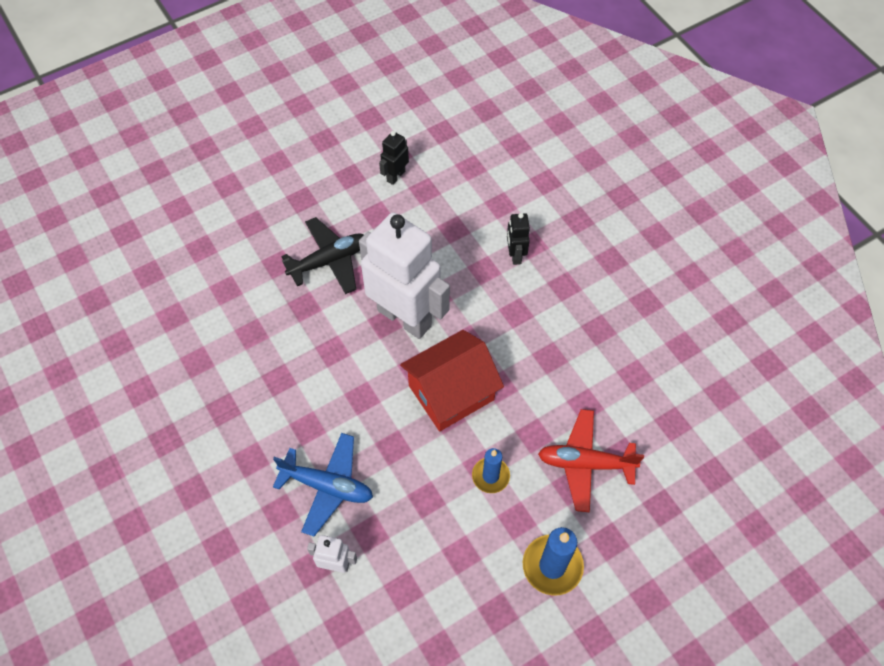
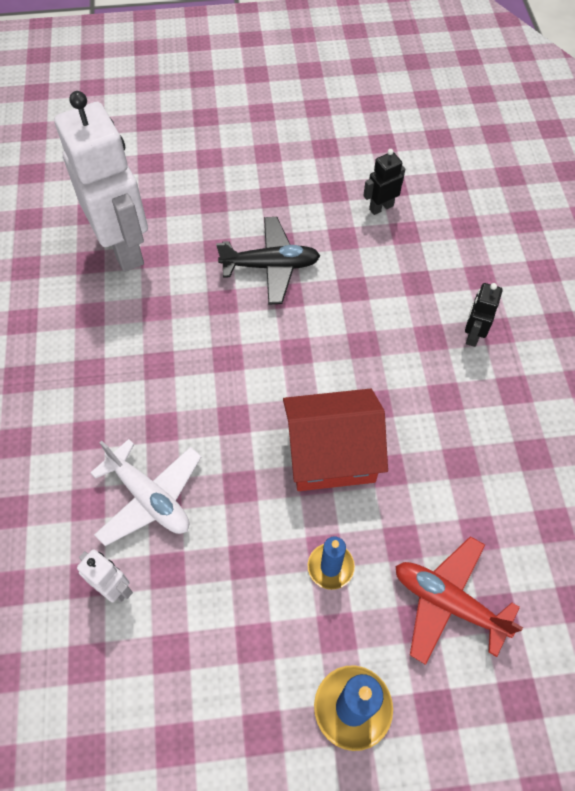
camera: 25 degrees right, 0 degrees up
blue plane [273,433,373,536] -> white plane [90,439,201,546]
white robot [359,212,450,339] -> white robot moved to [54,91,148,272]

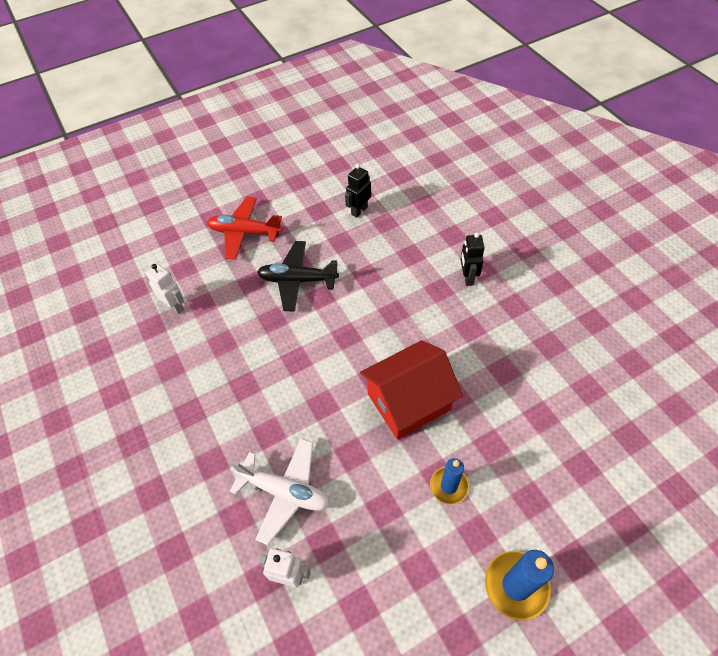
camera: 20 degrees left, 5 degrees down
white robot [54,91,148,272] -> white robot [146,264,184,314], size x0.42
black plane [216,217,320,305] -> black plane turned 150 degrees counterclockwise [257,241,339,312]
red plane [395,536,523,665] -> red plane moved to [207,196,282,259]

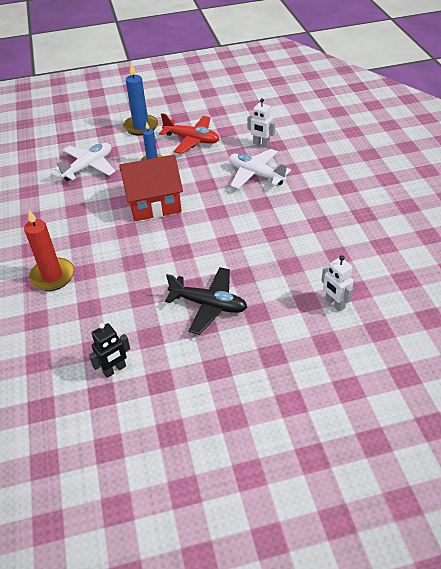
camera: 165 degrees left, 10 degrees down
red plane [207,196,282,259] -> red plane moved to [159,113,219,154]
black robot [461,233,485,286] -> red candle [24,210,74,291]
none -> white plane [54,143,116,181]

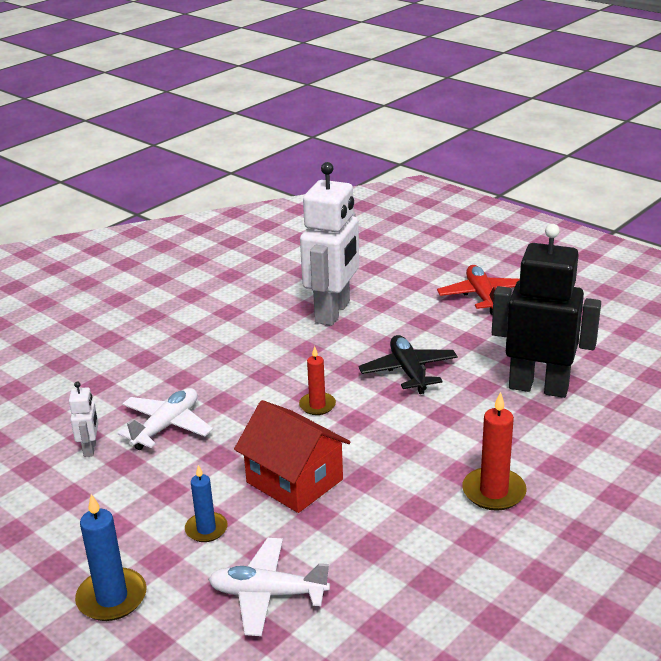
camera: 125 degrees left, 15 degrees down
black robot [89,323,130,378] -> black robot [492,224,601,398], size x2.36
red plane [159,113,219,154] -> red plane moved to [437,265,520,315]
white plane [229,149,291,189] -> white plane turned 150 degrees counterclockwise [117,388,213,450]
white robot [321,255,354,312] -> white robot [300,162,359,326], size x2.36
none -> red candle [299,346,336,415]

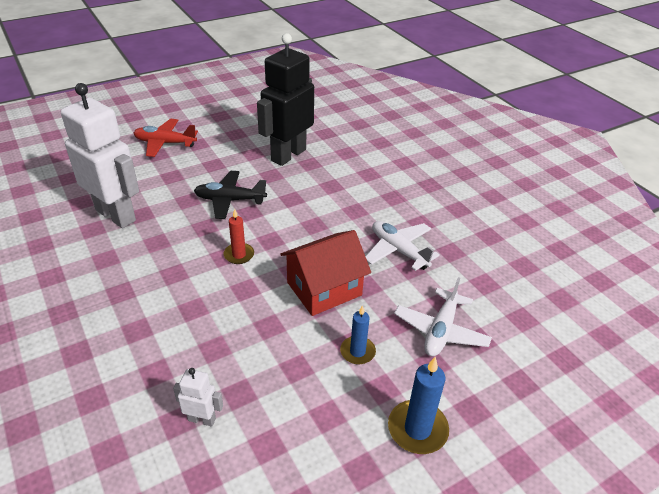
camera: 75 degrees left, 10 degrees up
white plane [117,388,213,450] -> white plane moved to [365,221,440,271]
red candle [462,392,527,511] -> none

